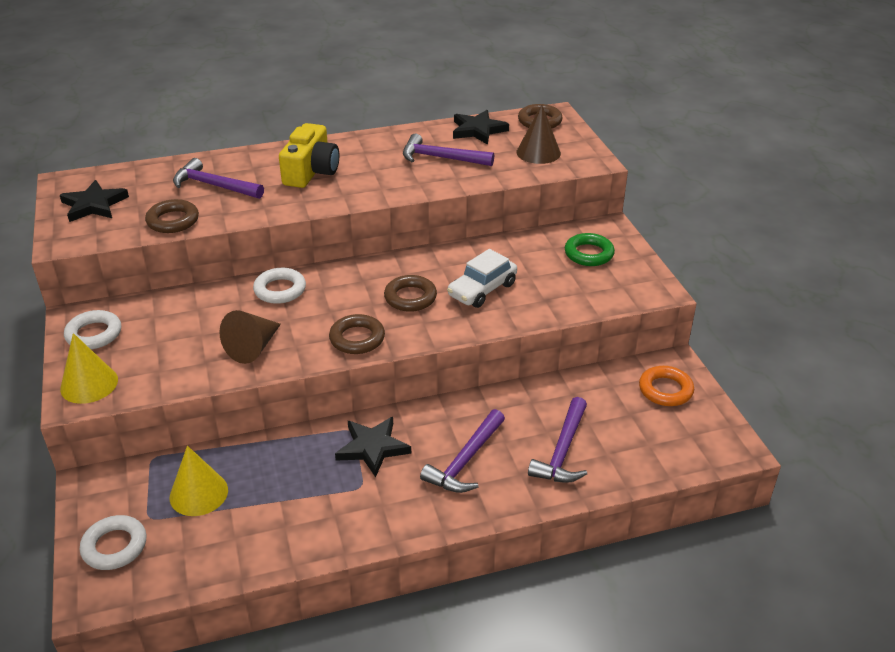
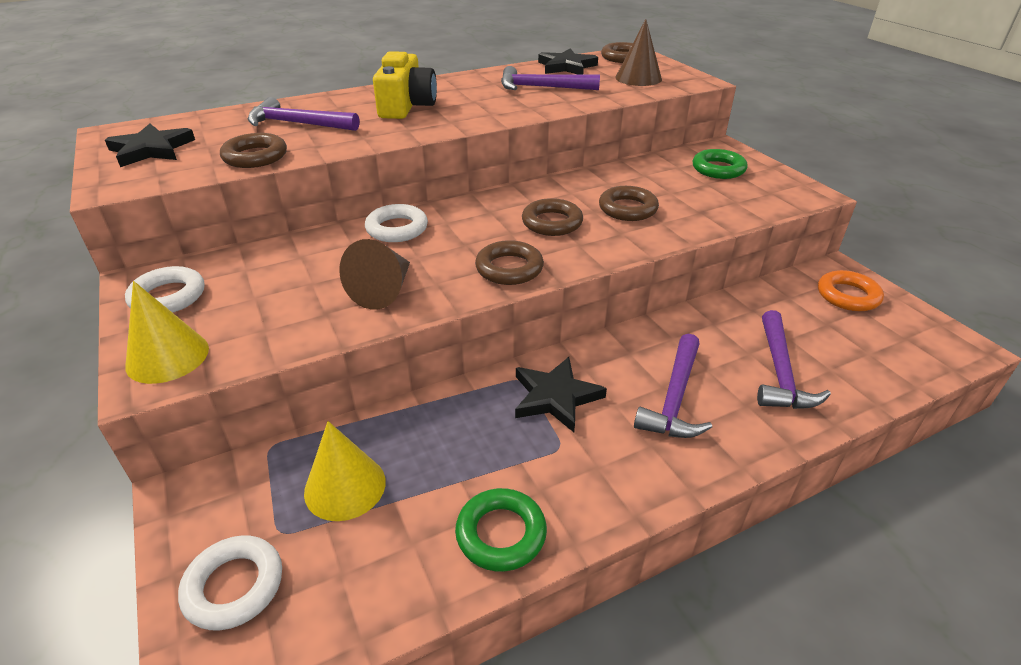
camera: 10 degrees left, 0 degrees up
white car [447,249,517,308] -> brown ring [599,186,659,221]
none -> green ring [455,488,547,572]

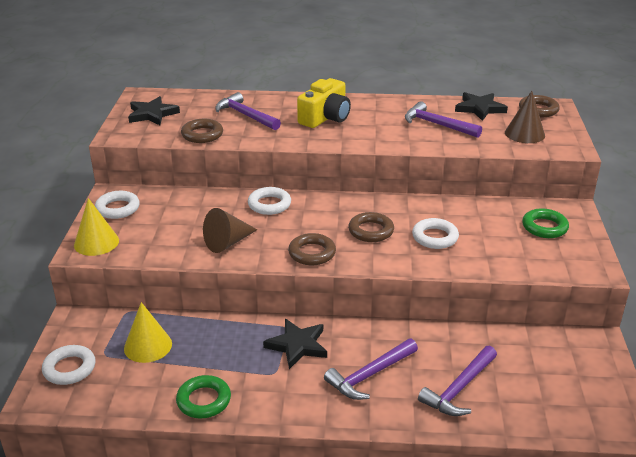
camera: 30 degrees right, 5 degrees down
brown ring [599,186,659,221] -> white ring [412,218,459,249]
orange ring [818,270,884,311] -> none

